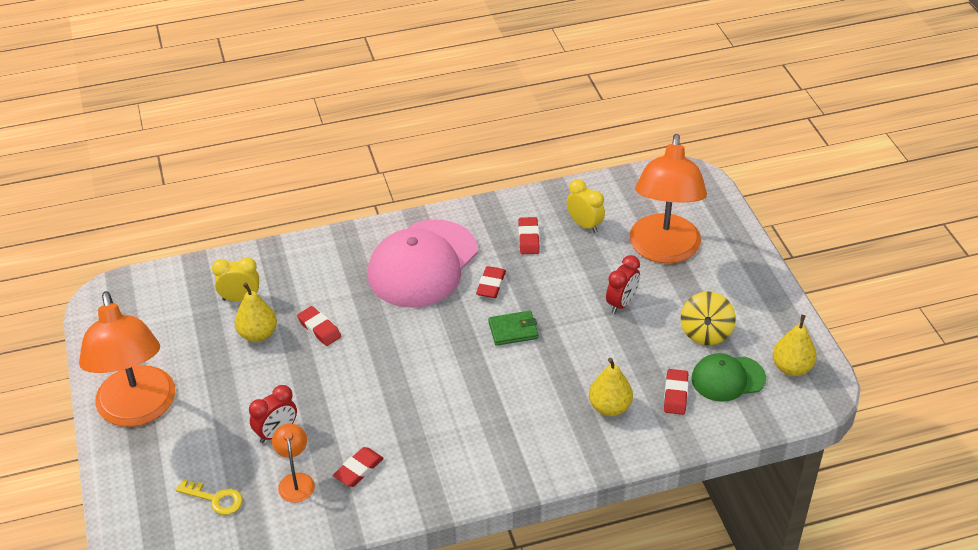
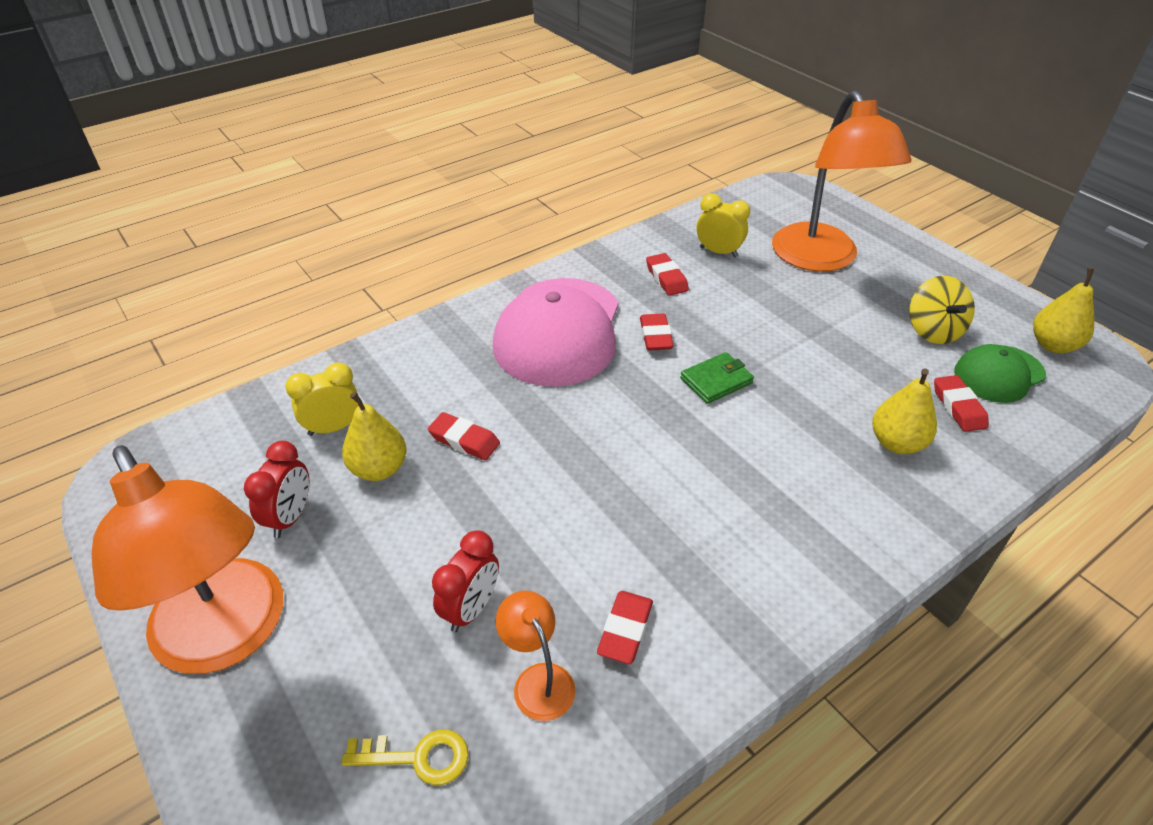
camera: 20 degrees left, 0 degrees up
red clock [606,255,640,314] -> red clock moved to [244,441,309,538]

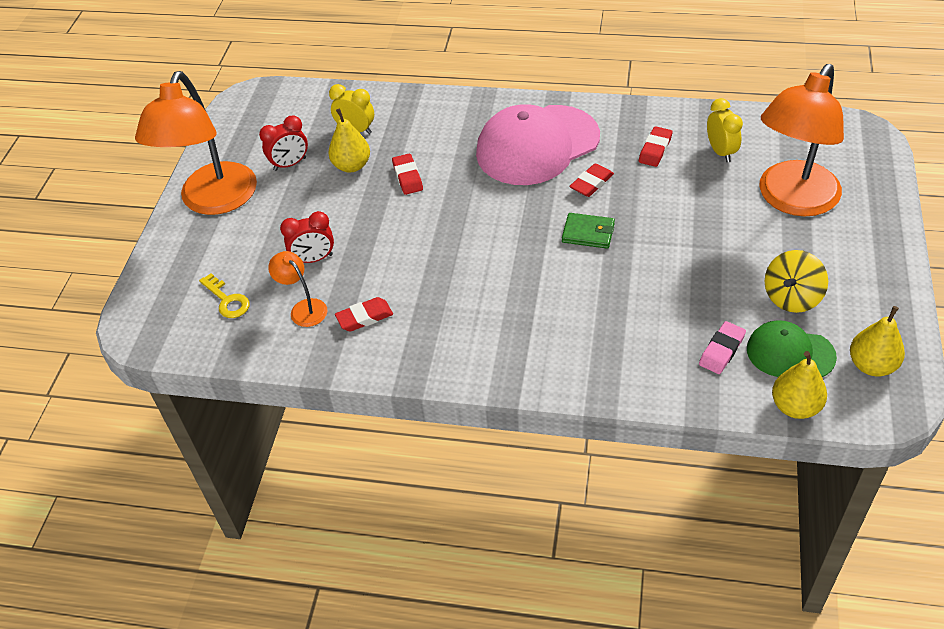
camera: 50 degrees right, 5 degrees up
orange lamp [496,591,576,721] -> orange lamp turned 60 degrees counterclockwise [268,251,327,327]
yellow pear [872,368,937,454] -> yellow pear moved to [772,351,827,419]
red eraser [934,375,989,432] -> pink eraser [699,321,746,374]

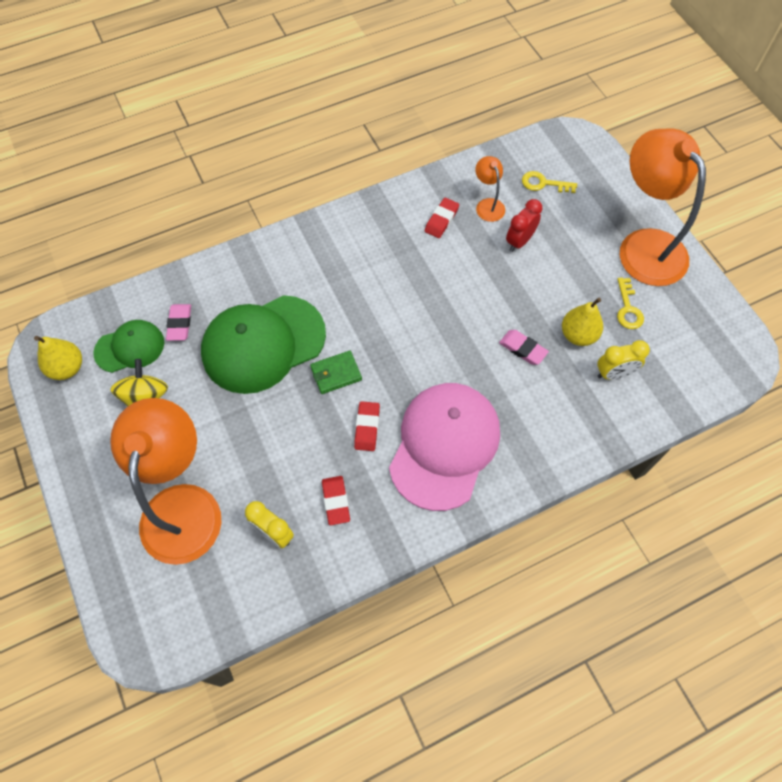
camera: 140 degrees right, 15 degrees up
red clock [259,116,308,171] -> yellow key [617,278,644,329]
orange lamp [268,251,327,327] -> orange lamp turned 120 degrees counterclockwise [475,156,505,222]
red eraser [392,154,423,195] -> pink eraser [499,330,549,365]
yellow pear [772,351,827,419] -> none
none -> green cap [201,295,326,394]

